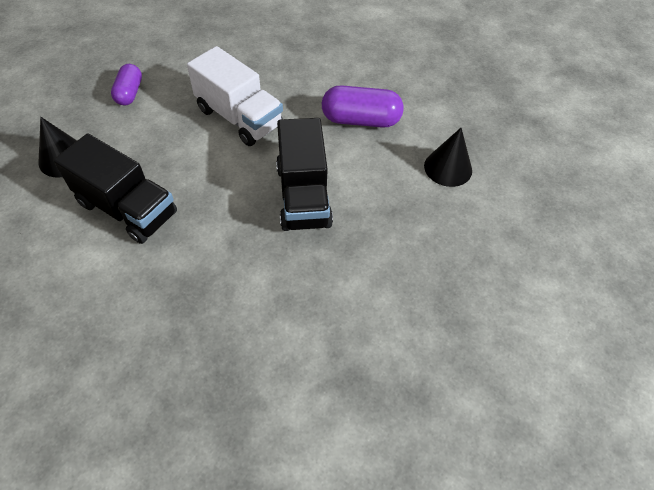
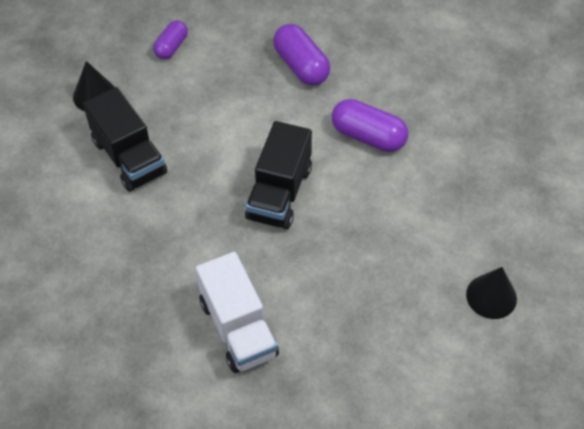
camera: 25 degrees right, 0 degrees up
white truck [187,46,283,146] -> white truck moved to [196,252,279,373]
black cone [424,128,472,187] -> black cone moved to [466,267,517,319]
none -> purple capsule [273,24,330,86]

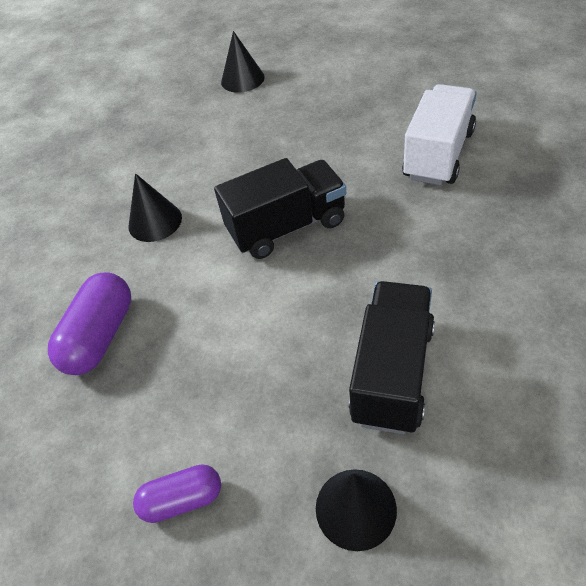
camera: 125 degrees left, 5 degrees down
purple capsule [332,99,408,152] -> black cone [129,173,182,242]

